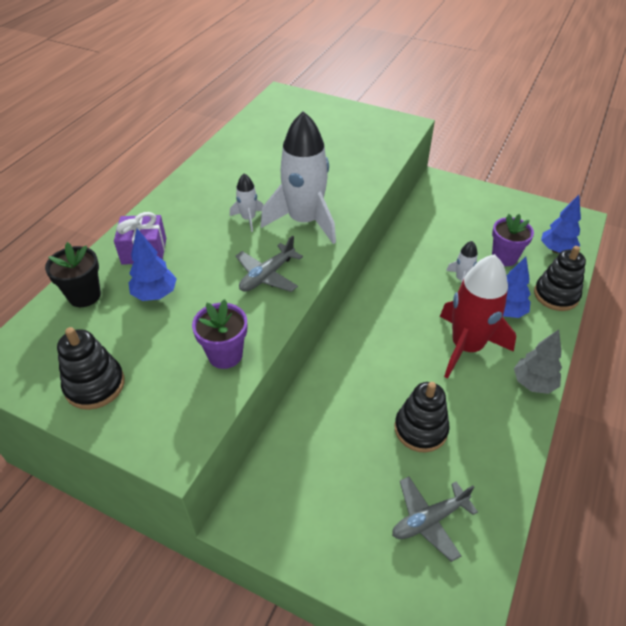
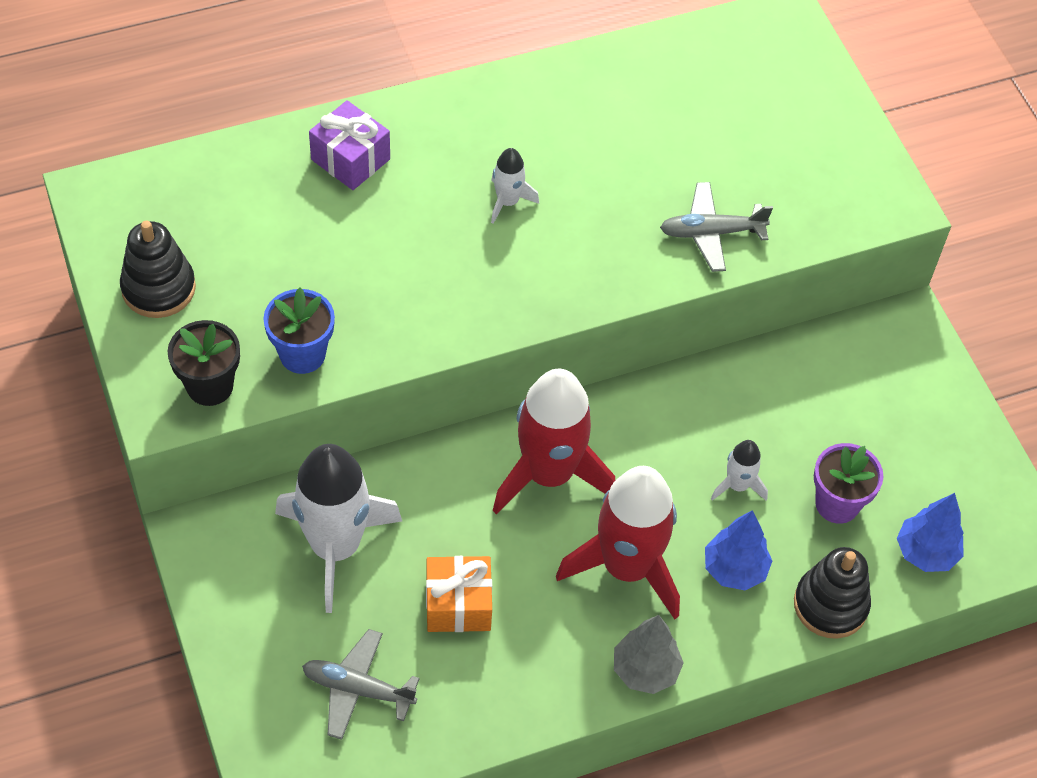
camera: 40 degrees right, 10 degrees up
black flower pot [45,242,101,307] -> black flower pot moved to [168,320,240,406]
blue tree [128,229,177,301] -> none
purple flower pot [192,299,247,369] -> blue flower pot [263,288,335,374]
grey plane [235,236,303,292] -> grey plane moved to [660,182,773,272]
white rocket [261,111,336,244] -> white rocket moved to [275,444,402,613]
black stacking toy [395,382,450,453] -> orange gift [426,556,492,632]
none -> red rocket [493,369,615,515]

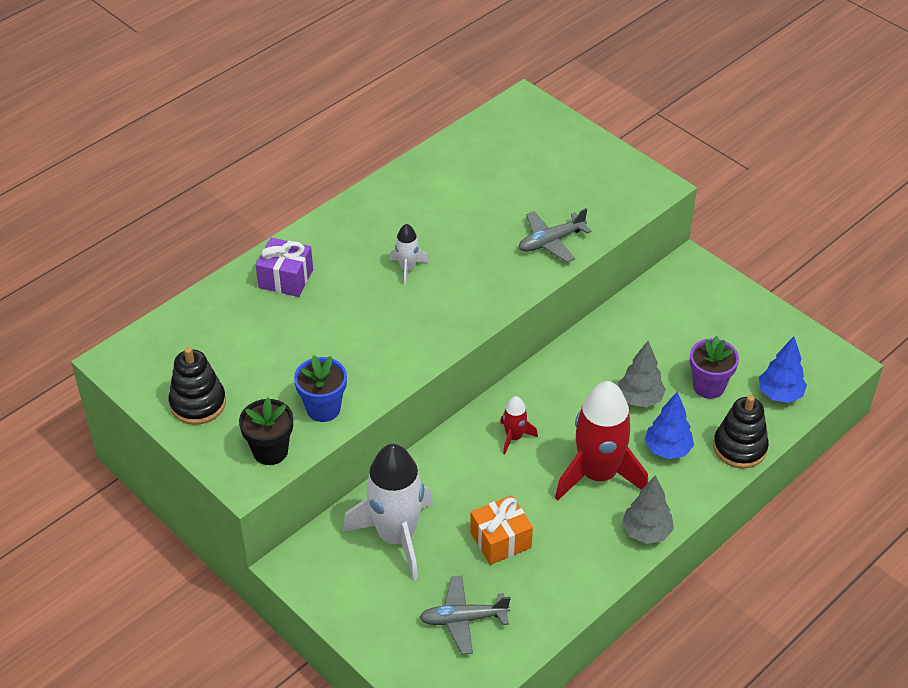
camera: 20 degrees left, 10 degrees down
red rocket [493,369,615,515] -> red rocket [500,396,538,454], size x0.46
white rocket [711,440,768,501] -> grey tree [618,341,666,407]

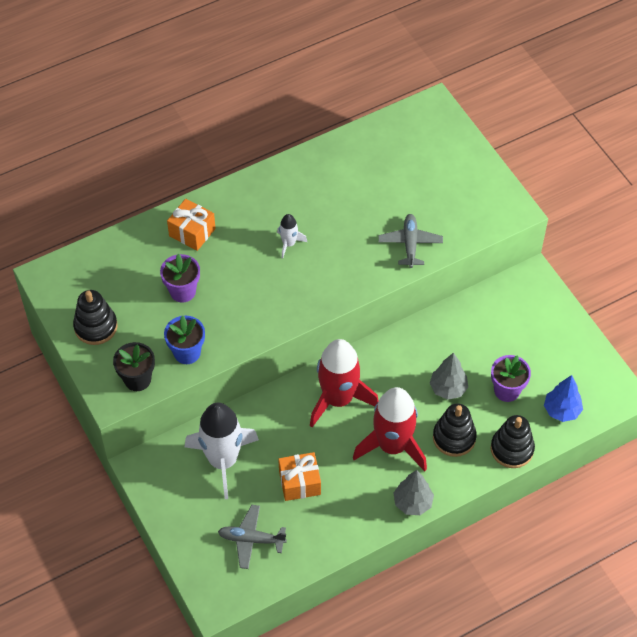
camera: 15 degrees right, 10 degrees up
purple gift [256,237,313,297] -> orange gift [167,199,216,251]
red rocket [500,396,538,454] -> red rocket [310,339,379,427], size x2.19
grey plane [519,208,592,263] -> grey plane turned 105 degrees clockwise [378,214,443,268]
blue tree [644,392,694,459] -> black stacking toy [433,403,477,457]
none -> purple flower pot [160,254,200,302]

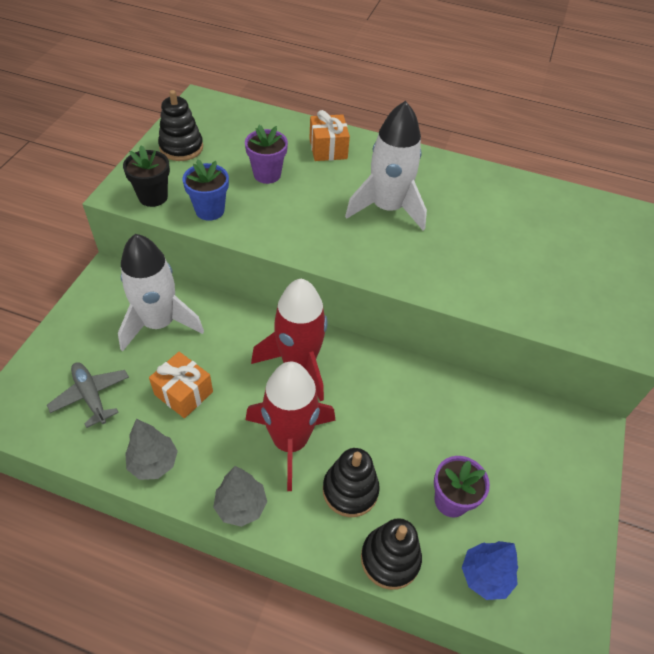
camera: 45 degrees right, 5 degrees down
white rocket [277,214,307,258] -> white rocket [345,101,427,231], size x2.19
grey plane [378,214,443,268] -> none
grey tree [430,352,468,400] -> grey tree moved to [125,419,178,480]

